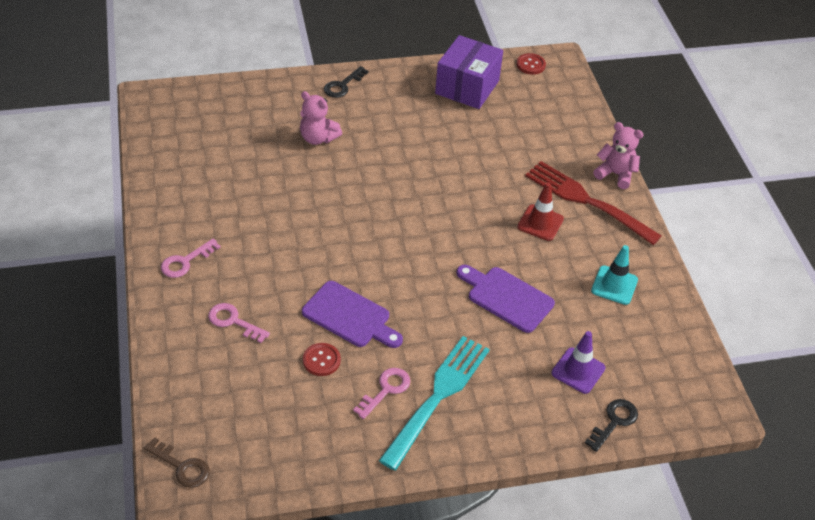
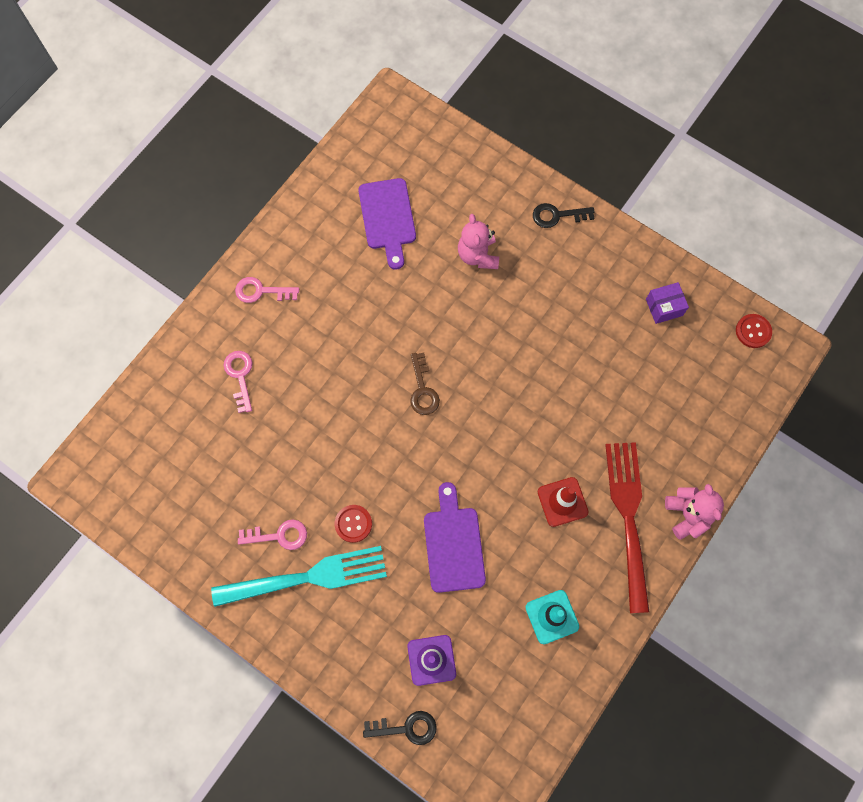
camera: 50 degrees right, 25 degrees up
brown key [144,437,210,488] -> brown key moved to [410,352,440,415]
purple cutting board [302,281,403,348] -> purple cutting board moved to [358,178,416,269]
red button [303,343,341,376] -> red button moved to [335,505,372,543]
purple box [435,35,503,109] -> purple box [646,282,689,324], size x0.50

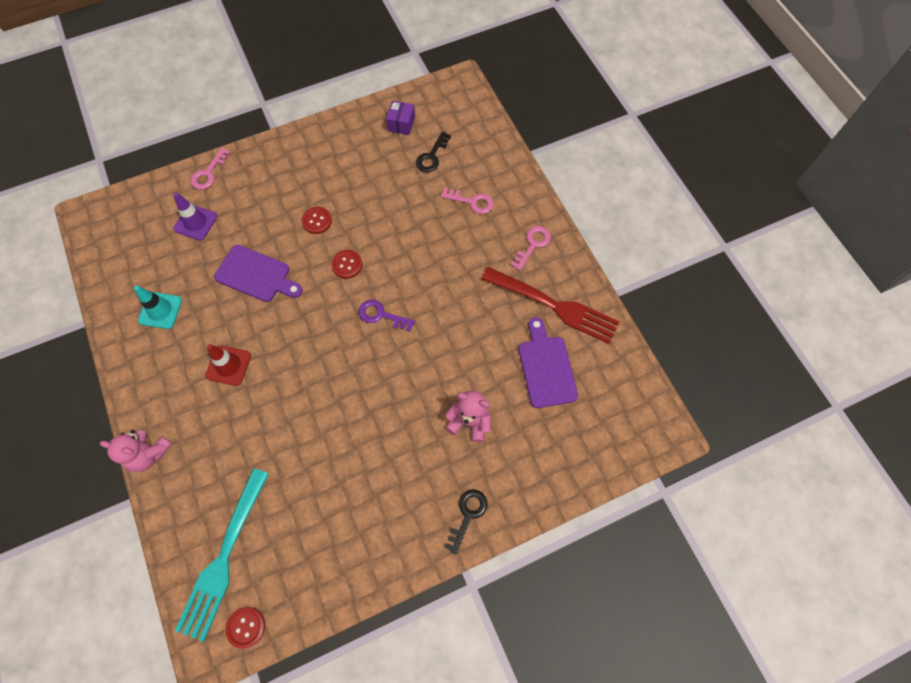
camera: 120 degrees right, 5 degrees down
turquoise fork [211,546,387,607] -> turquoise fork moved to [175,468,269,642]
pink key [238,519,307,550] -> pink key moved to [191,147,231,190]
purple cutting board [358,178,416,269] -> purple cutting board turned 60 degrees clockwise [519,317,578,408]
black key [363,711,437,745] -> black key moved to [416,131,451,172]
brown key [410,352,440,415] -> purple key [359,300,415,332]
red fork [605,442,649,613] -> red fork moved to [482,267,620,344]
purple box [646,282,689,324] -> purple box moved to [386,100,415,135]
none -> red button [331,250,362,279]

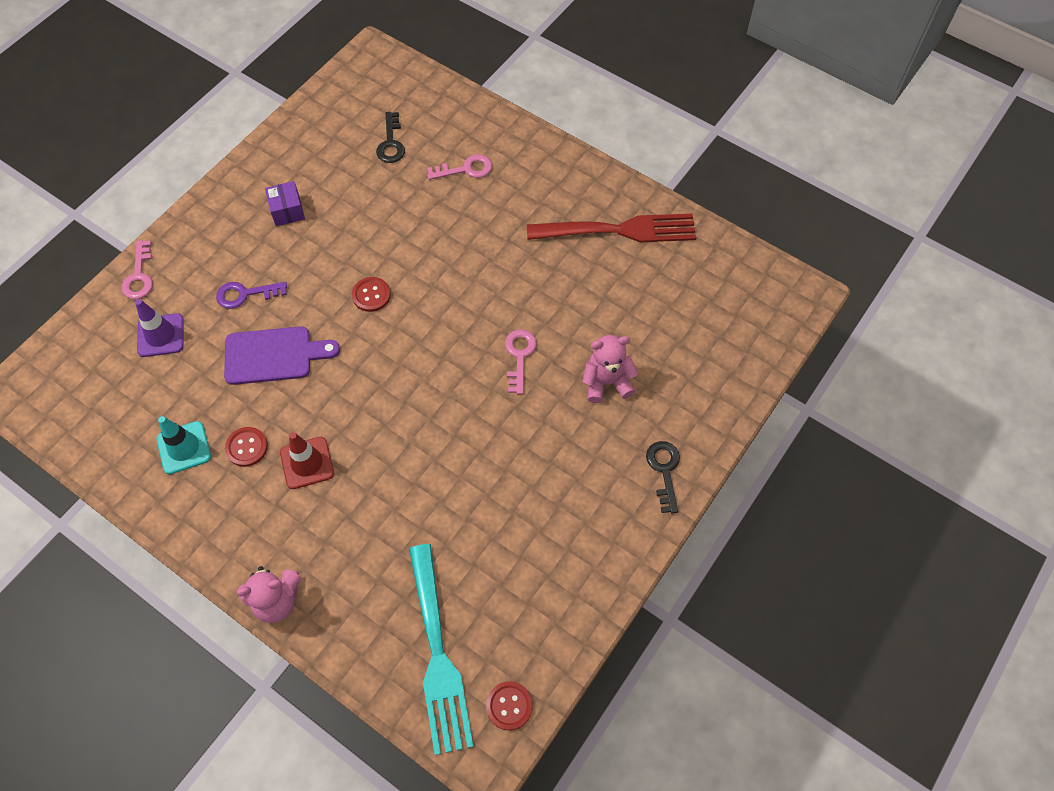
camera: 30 degrees left, 5 degrees down
red button [302,207,332,234] -> red button moved to [225,427,268,467]
purple key [359,300,415,332] -> purple key moved to [216,282,287,309]
purple box [386,100,415,135] -> purple box moved to [265,181,305,226]
pink key [511,226,551,271] -> pink key moved to [505,330,537,394]
purple cutting board [519,317,578,408] -> none

